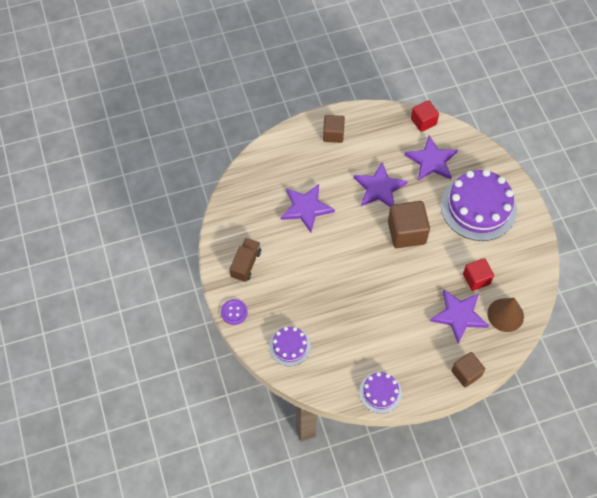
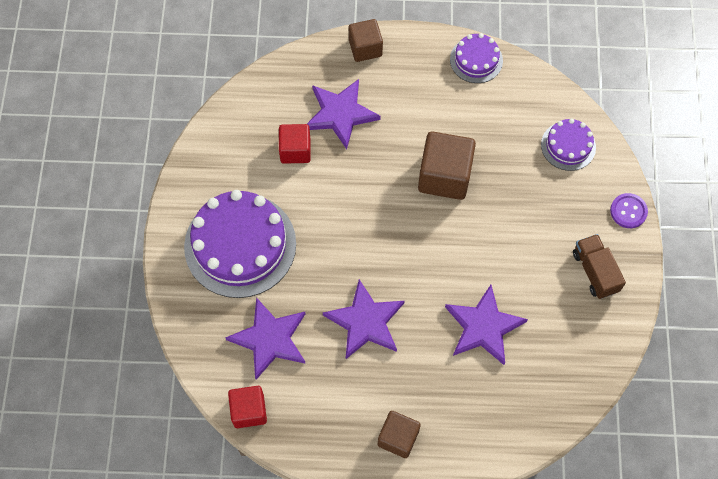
camera: 160 degrees left, 5 degrees up
brown truck [229,238,261,282] -> brown truck turned 120 degrees clockwise [573,234,626,299]
brown cube [388,201,430,248] -> brown cube moved to [418,131,476,200]
brown cone [487,298,524,332] -> none

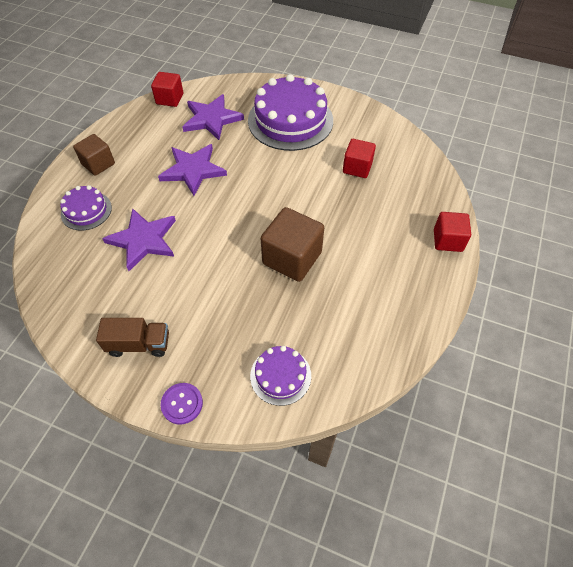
camera: 110 degrees right, 10 degrees down
purple star [307,79,381,149] -> none
brown cube [349,19,383,62] -> red cube [434,212,471,252]
purple cake [450,33,503,83] -> purple cake moved to [60,185,112,231]

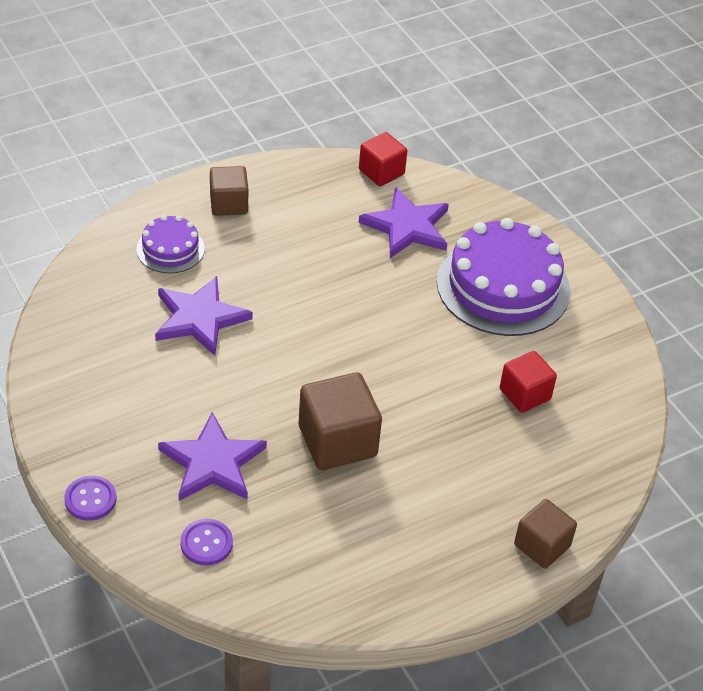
camera: 35 degrees right, 10 degrees down
brown truck [96,318,169,357] -> none
purple star [158,144,227,196] -> purple star moved to [158,412,267,501]
purple cake [250,346,311,406] -> purple button [180,519,233,565]
red cube [434,212,471,252] -> brown cube [514,499,577,568]

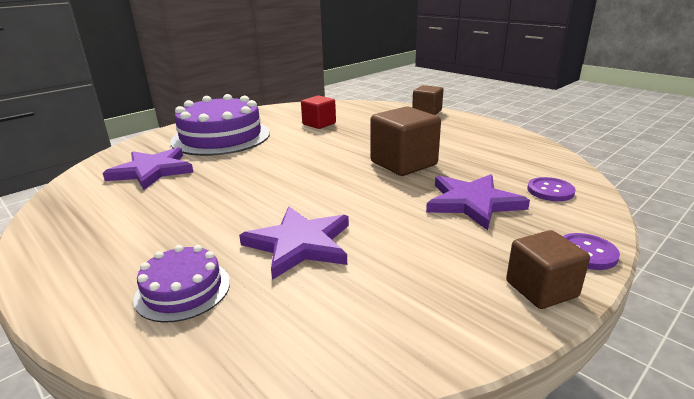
camera: 100 degrees left, 20 degrees down
brown cube [210,166,248,216] -> brown cube moved to [506,230,590,309]
red cube [359,132,407,186] -> none

